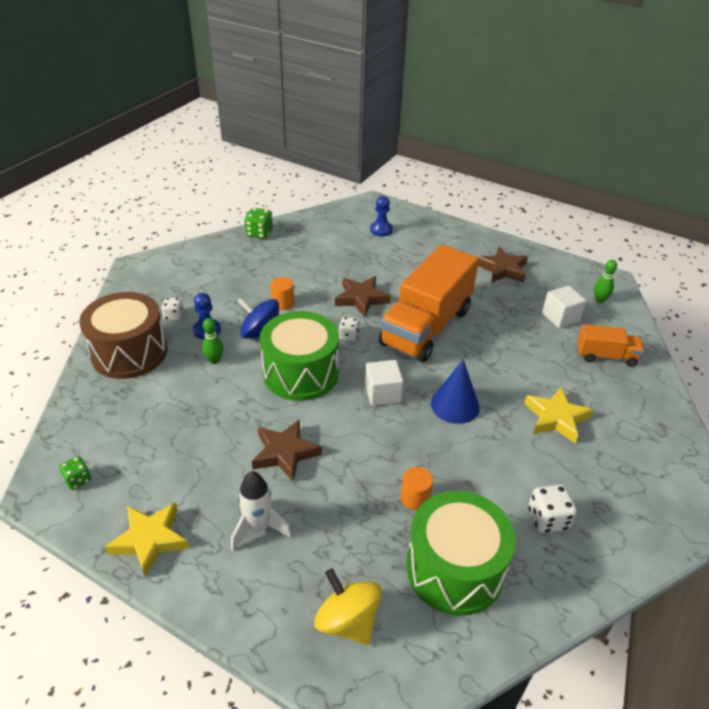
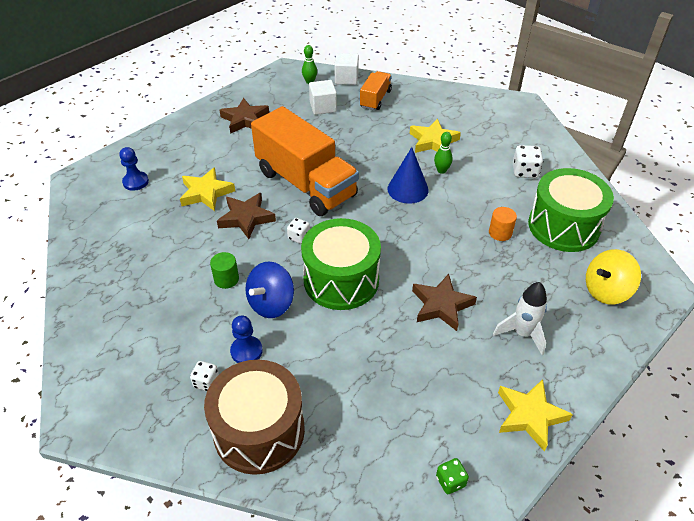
camera: 75 degrees left, 5 degrees up
green bowling pin [202,318,224,364] -> green bowling pin moved to [434,132,453,174]
green dice [244,208,273,239] -> none
orange cylinder [271,277,294,310] -> green cylinder [210,252,239,289]
white cube [365,360,404,406] -> white cube moved to [334,53,359,85]
none -> yellow star [180,167,235,211]

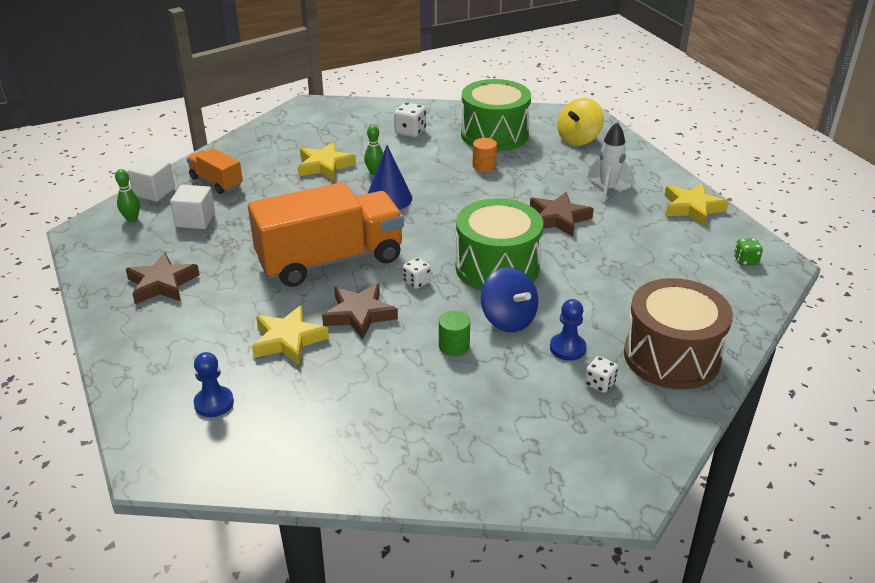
camera: 70 degrees left, 10 degrees down
yellow spinning top [586,249,641,304] -> yellow spinning top turned 45 degrees clockwise [557,98,604,146]

